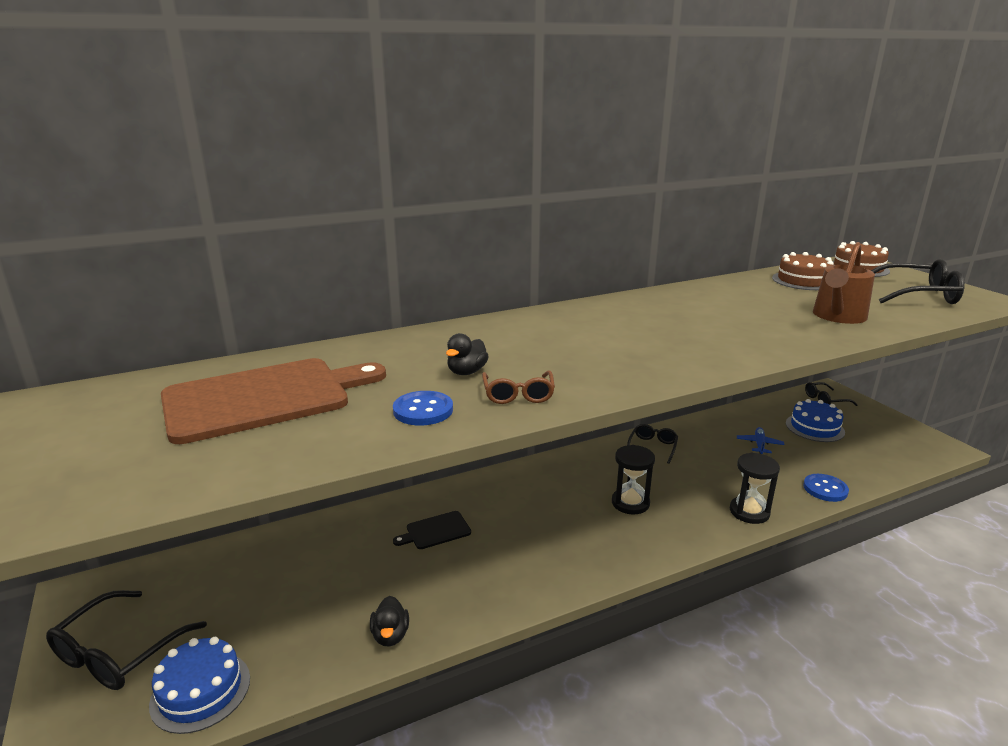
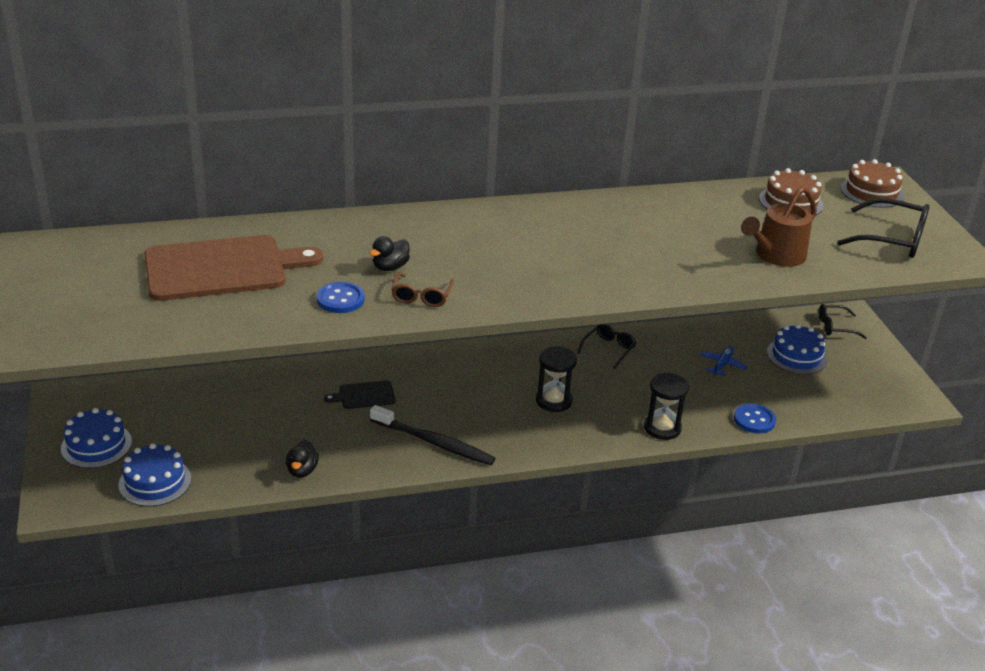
camera: 10 degrees right, 10 degrees up
black glasses [46,590,207,690] -> blue cake [61,408,132,468]
none -> black toothbrush [370,405,495,465]

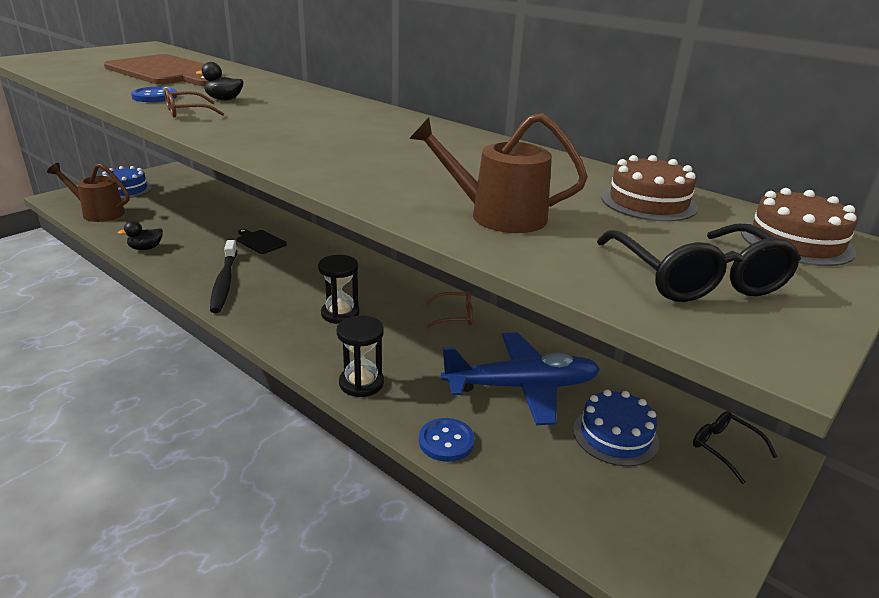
camera: 55 degrees right, 5 degrees down
blue cake [119,443,191,507] -> brown watering can [47,163,130,222]
black glasses [577,324,636,369] -> brown glasses [426,291,473,328]
blue plane [700,346,747,376] -> blue plane [441,332,600,425], size x2.43

